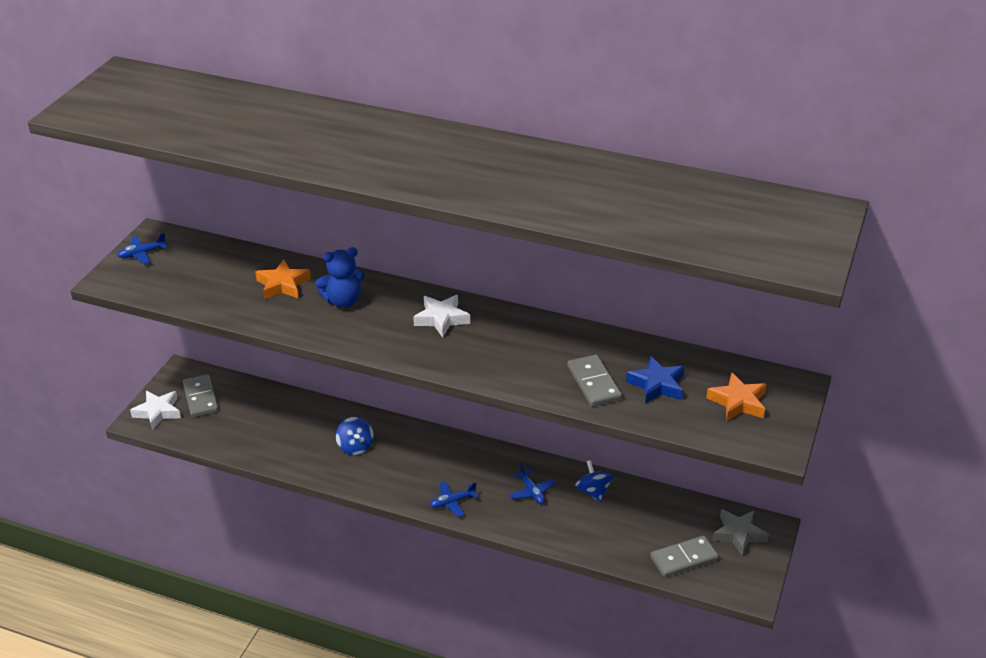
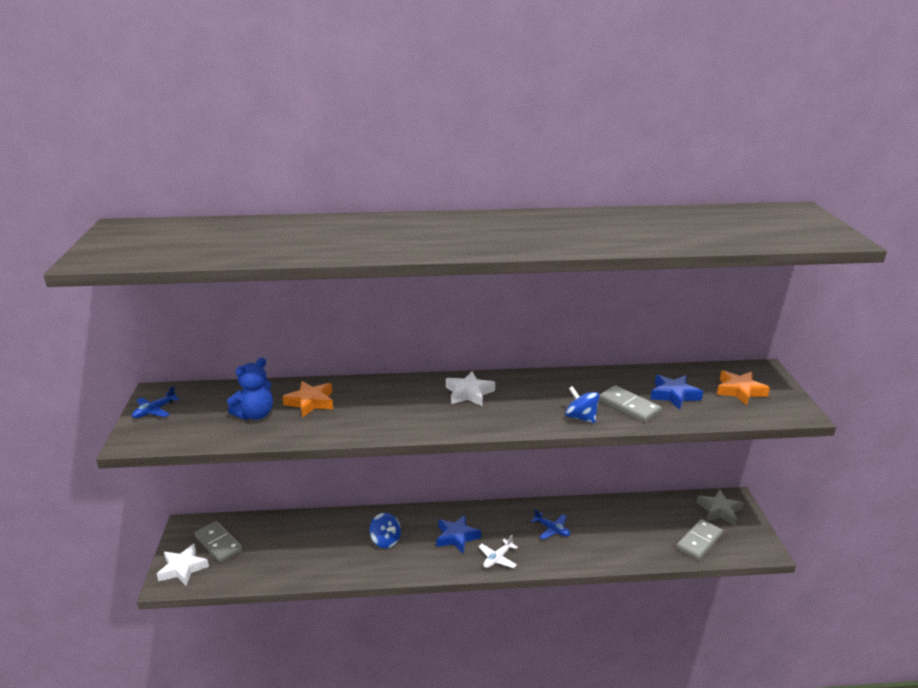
camera: 25 degrees left, 10 degrees down
blue teddy bear [315,247,365,308] -> blue teddy bear moved to [227,358,273,420]
blue plane [430,482,478,517] -> white plane [478,535,518,568]
blue spinning top [575,460,613,502] -> blue spinning top moved to [565,386,600,423]
none -> blue star [436,515,481,554]

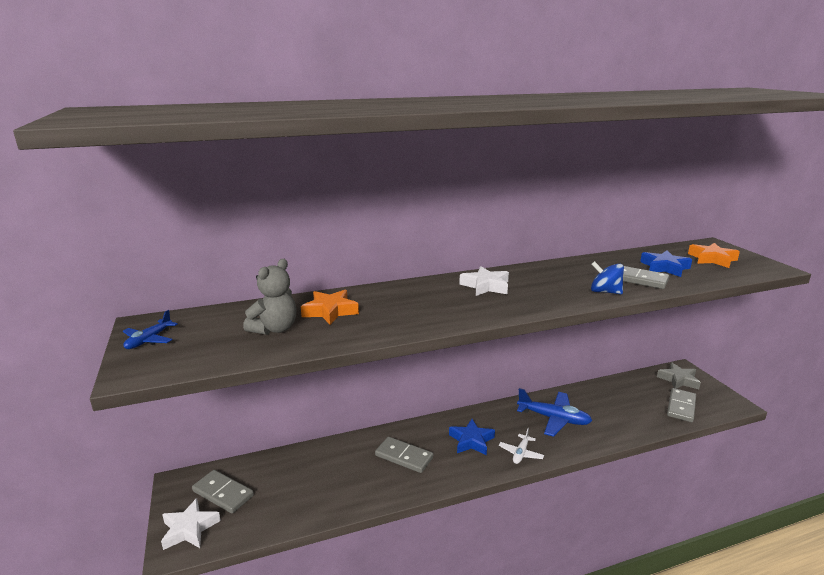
camera: 15 degrees left, 5 degrees down
blue teddy bear [227,358,273,420] -> grey teddy bear [243,259,296,335]
blue spinning top [370,513,401,548] -> grey domino [375,437,433,473]
blue plane [531,509,570,540] -> blue plane [517,388,592,437], size x1.80

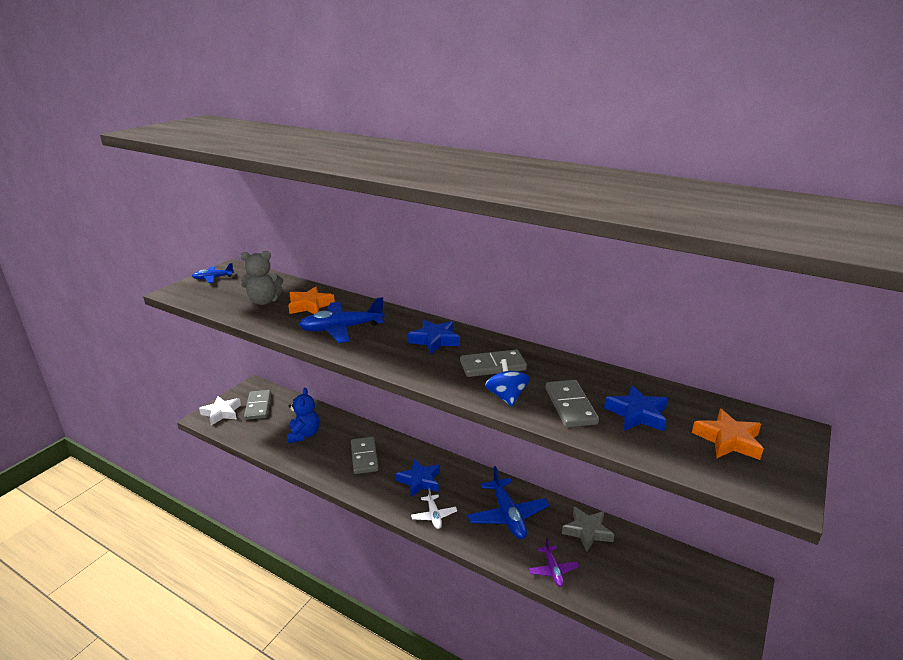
camera: 50 degrees right, 5 degrees up
white star [459,266,509,296] -> blue star [408,320,460,354]
white plane [499,428,544,464] -> white plane turned 90 degrees counterclockwise [411,488,457,529]
grey star [657,362,701,389] -> grey star moved to [562,507,615,552]
grey domino [667,388,696,422] -> grey domino moved to [460,349,527,377]
none -> blue teddy bear [287,388,319,443]
none -> blue plane [299,297,384,343]
none -> purple plane [528,538,579,587]

